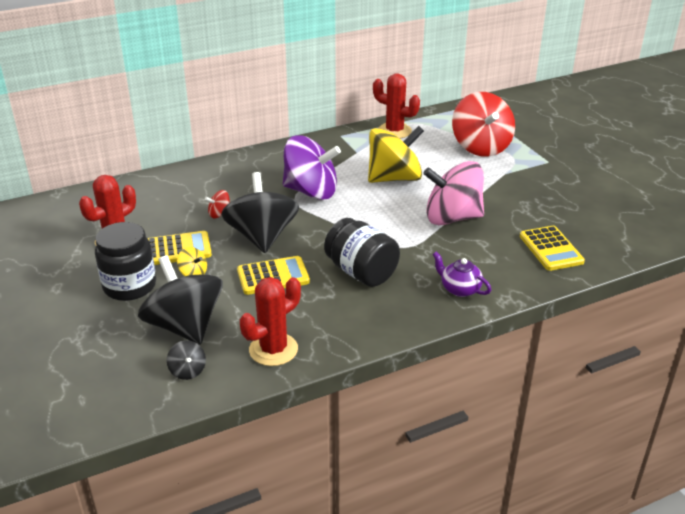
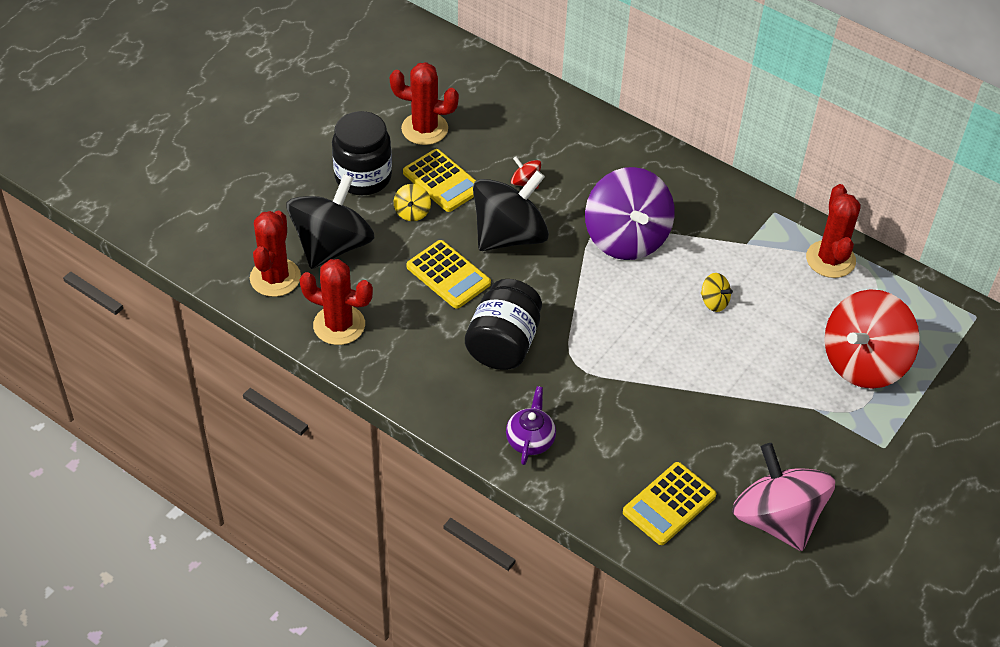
camera: 60 degrees right, 15 degrees up
black spinning top [167,340,206,380] -> red cactus [250,211,301,297]
yellow spinning top [368,126,424,183] -> yellow spinning top [701,273,733,312], size x0.41
pink spinning top [423,161,484,225] -> pink spinning top moved to [732,443,835,551]

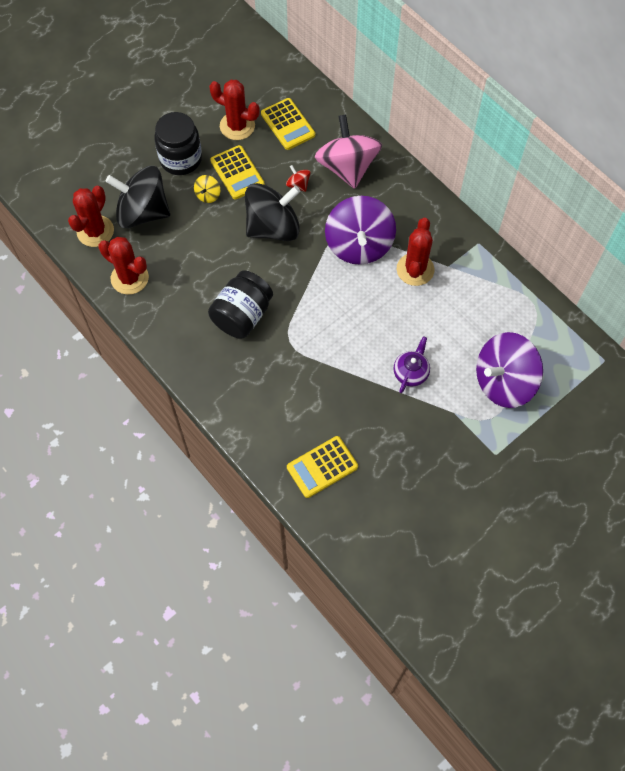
camera: 15 degrees right, 15 degrees up
black spinning top [286,174,375,269] -> black spinning top turned 120 degrees counterclockwise [106,166,170,228]
yellow calculator [406,240,491,309] -> yellow calculator moved to [261,98,315,150]
purple teapot [506,386,556,465] -> purple teapot moved to [394,336,430,393]
yellow spinning top [701,273,733,312] -> none
pink spinning top [732,443,835,551] -> pink spinning top moved to [315,114,382,189]
red cactus [806,184,861,278] -> red cactus moved to [397,218,435,286]
red spinning top [824,289,920,389] -> purple spinning top [476,332,543,408]

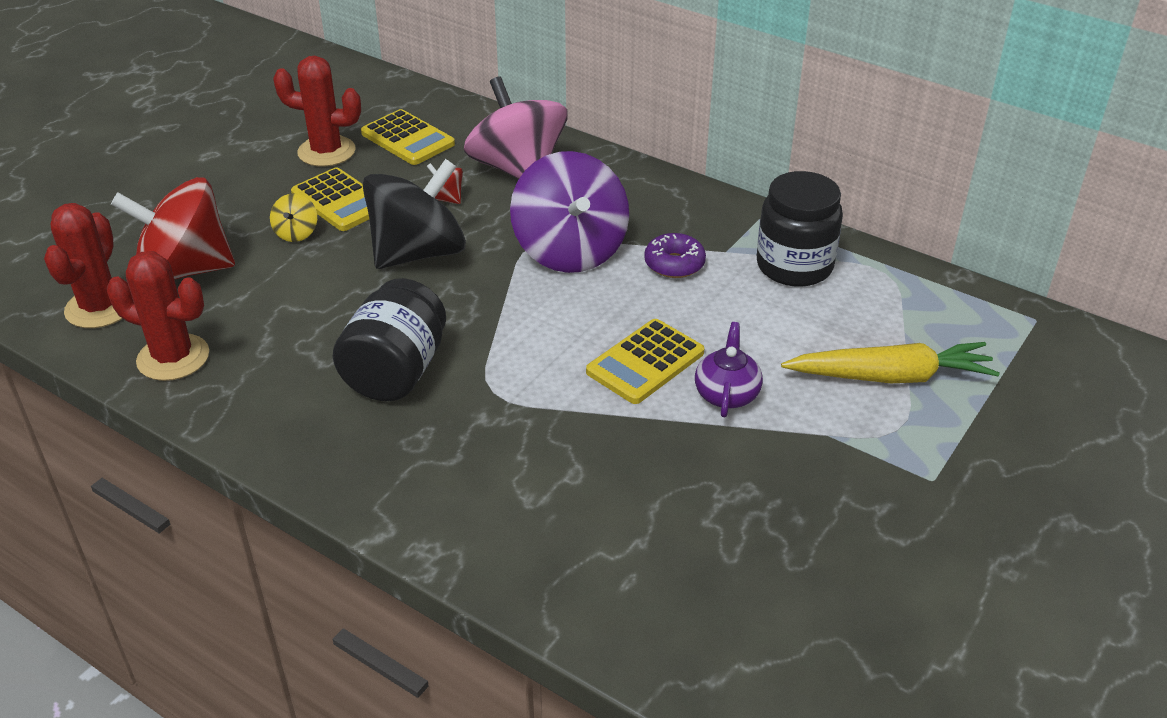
camera: 15 degrees left, 25 degrees down
black spinning top [106,166,170,228] -> red spinning top [111,177,235,280]
black jar [154,112,202,175] -> black jar moved to [757,171,843,287]
yellow calculator [287,436,358,498] -> yellow calculator moved to [586,319,705,404]
red cactus [397,218,435,286] -> purple donut [644,233,706,278]
purple spinning top [476,332,543,408] -> yellow carrot [781,342,1000,383]

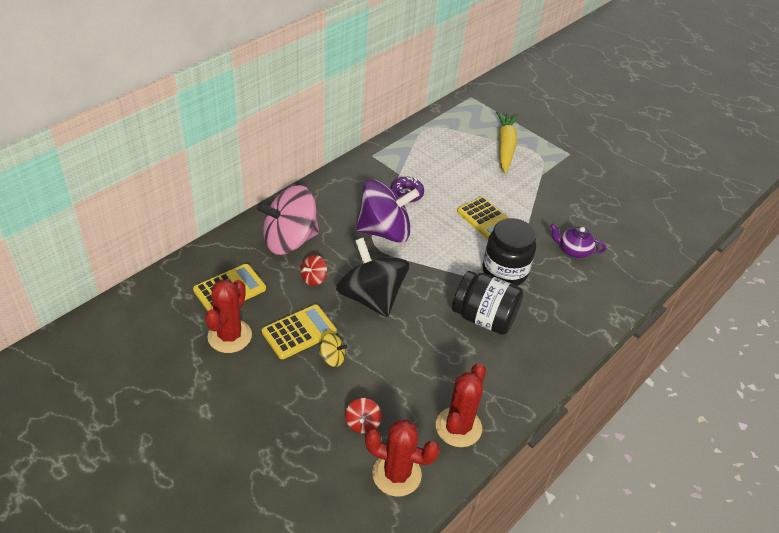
camera: 85 degrees left, 5 degrees up
red spinning top [111,177,235,280] -> red spinning top [345,398,382,434], size x0.41
purple teapot [695,322,763,417] -> purple teapot moved to [550,224,606,258]
black jar [757,171,843,287] -> black jar moved to [483,218,536,286]

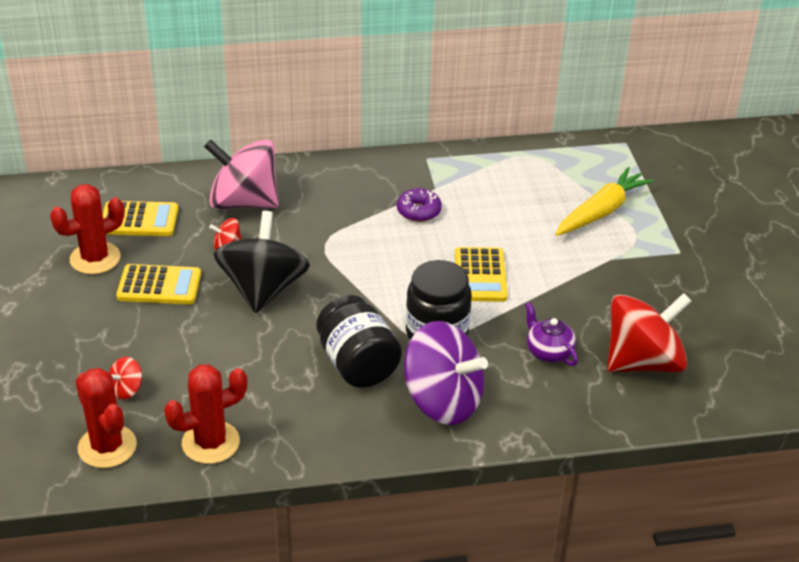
camera: 40 degrees right, 5 degrees down
yellow spinning top [319,333,347,367] -> none
purple spinning top [356,179,419,243] -> purple spinning top moved to [404,321,488,425]
none -> red spinning top [607,293,691,372]

